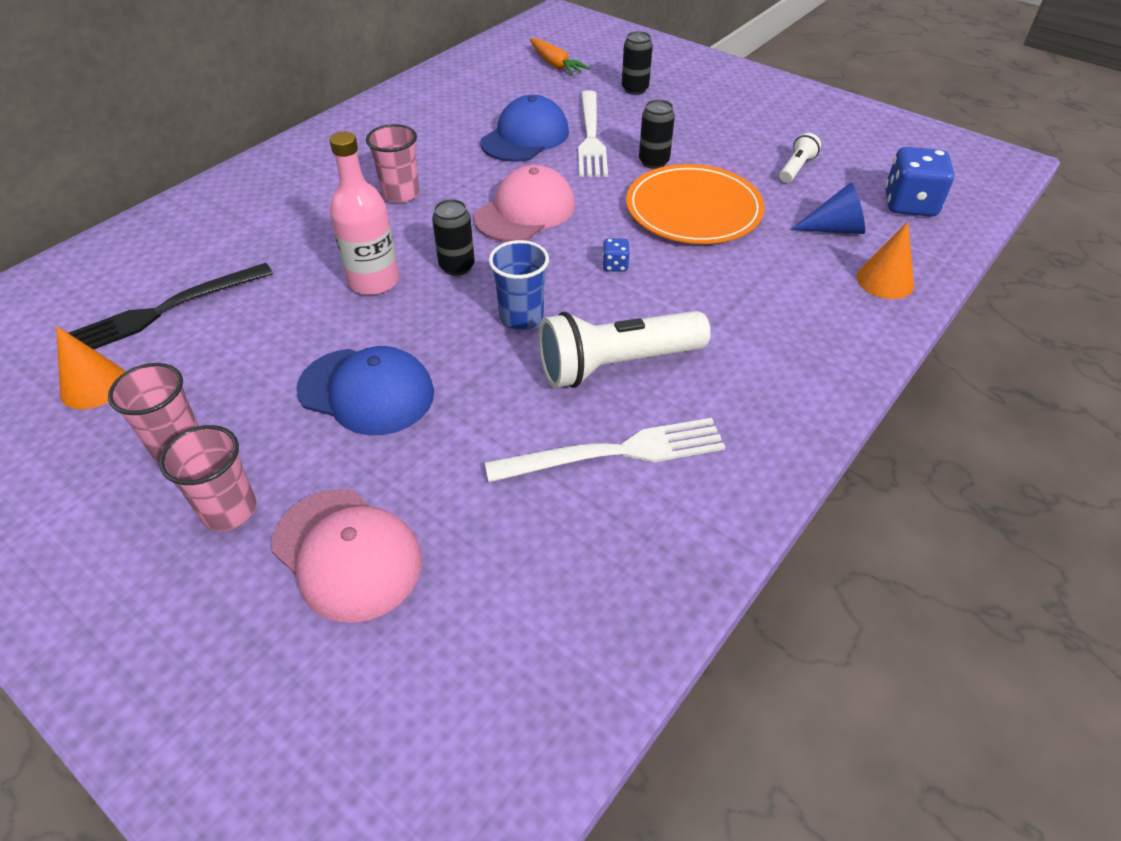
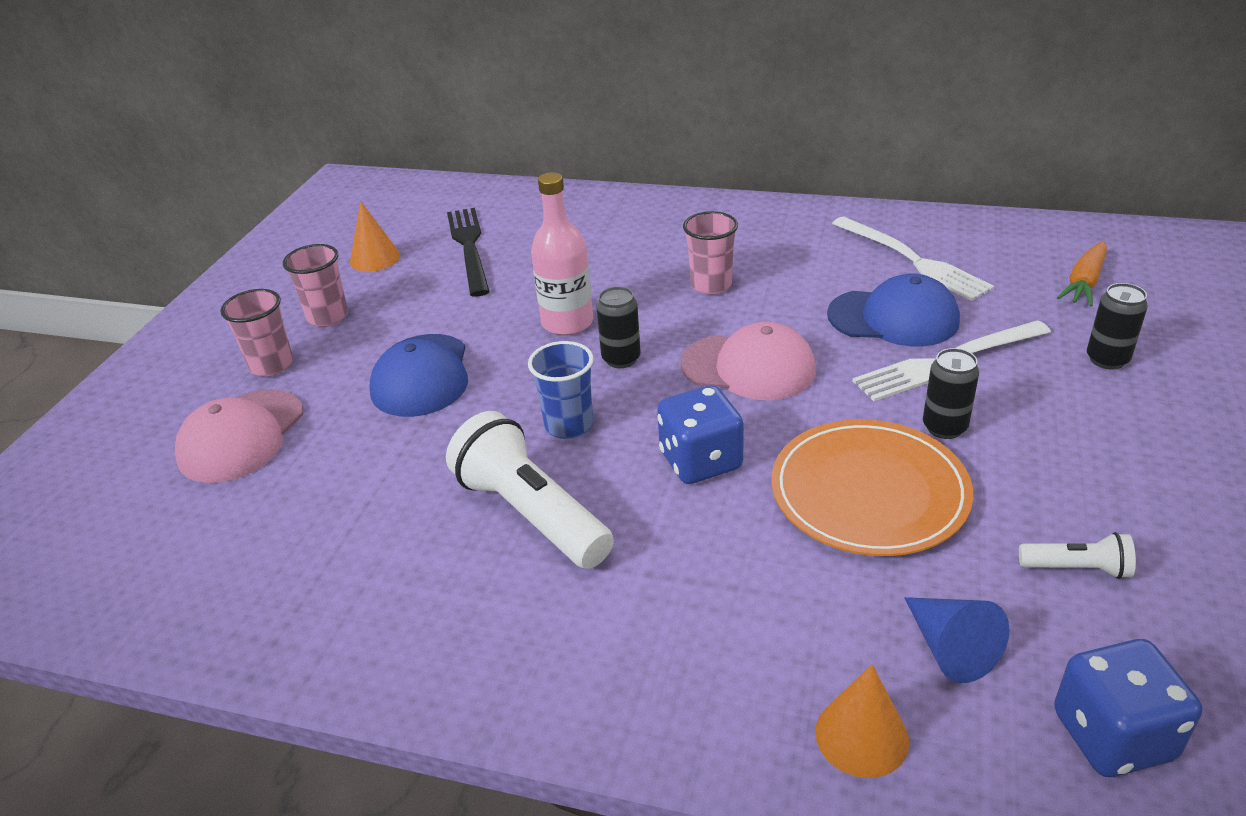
camera: 70 degrees right, 10 degrees down
black fork [69,263,273,349] -> black fork turned 45 degrees clockwise [447,208,490,297]
white fork [485,418,725,482] -> white fork moved to [832,217,994,301]
blue dice [602,238,629,272] -> blue dice [657,385,744,484], size x2.17

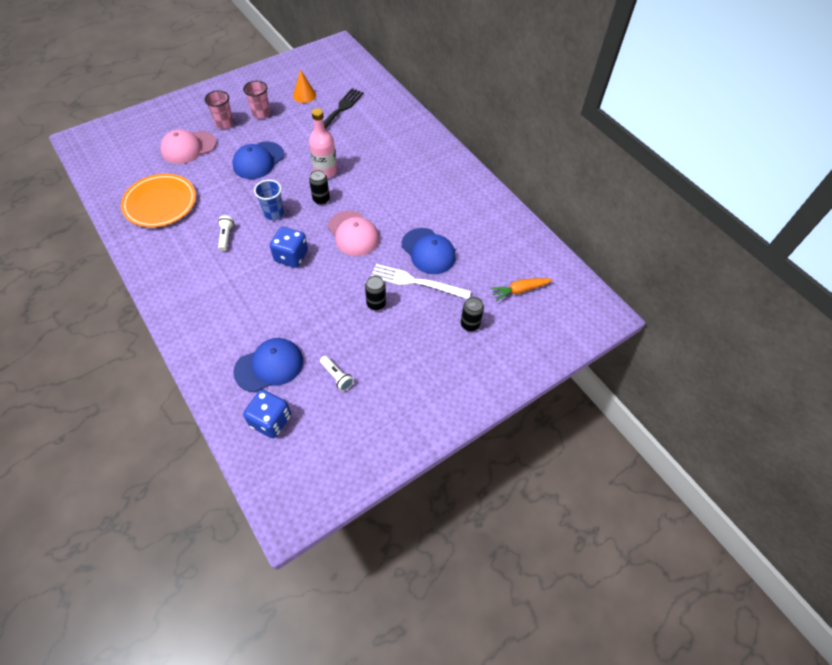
camera: 35 degrees right, 20 degrees up
white flashlight [446,411,614,569] -> white flashlight [218,215,234,251], size x0.48
pink cup [683,211,738,295] -> none
orange plate [771,419,973,556] -> orange plate moved to [121,174,196,228]
orange cone [815,664,909,778] -> none
white fork [832,217,994,301] -> none
blue cone [904,597,1010,683] -> blue cap [233,338,303,392]

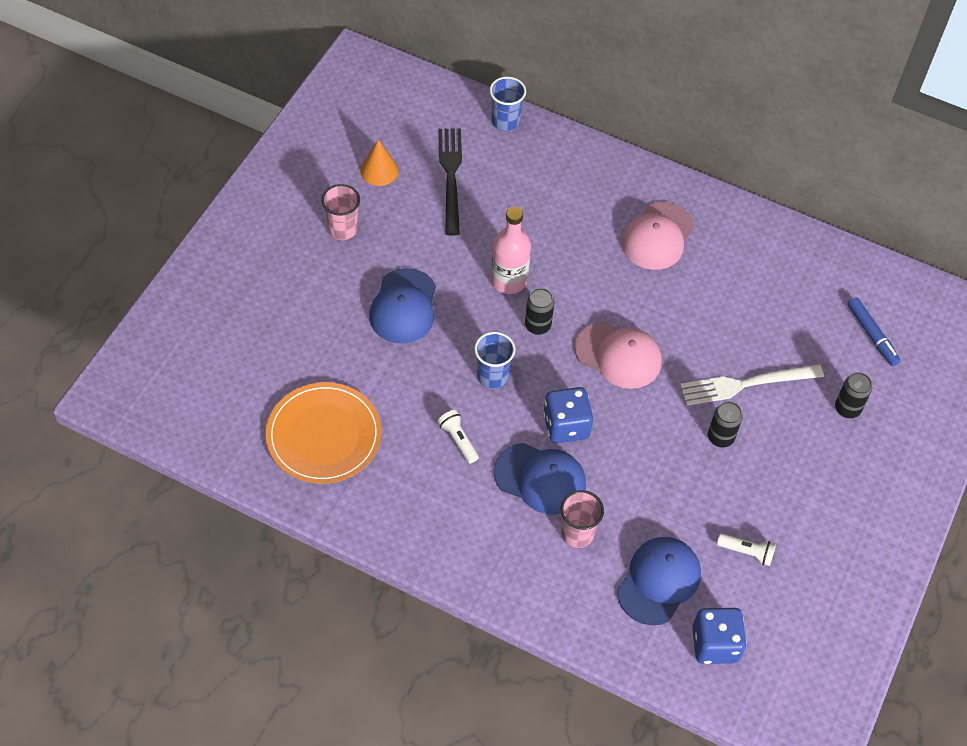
camera: 30 degrees left, 0 degrees up
pink cap [160,129,216,164] -> pink cap moved to [621,202,694,270]
pink cup [204,90,234,129] -> pink cup moved to [561,490,604,548]
blue cap [402,228,456,274] -> blue cap moved to [494,443,586,515]
orange carrot [490,278,552,301] -> blue marker [847,297,901,366]
none -> blue cup [489,77,526,131]

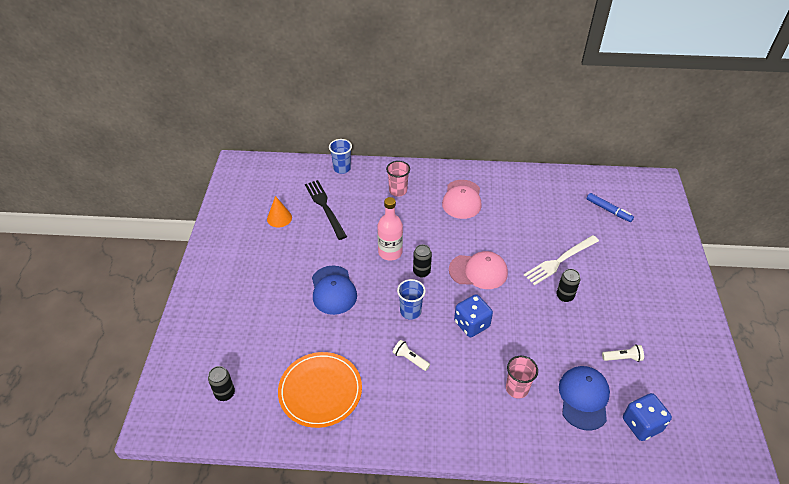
camera: 20 degrees left, 10 degrees down
pink cup [321,184,360,240] -> pink cup moved to [386,161,410,197]
blue cap [494,443,586,515] -> none
black can [835,372,872,418] -> black can moved to [208,366,235,401]

